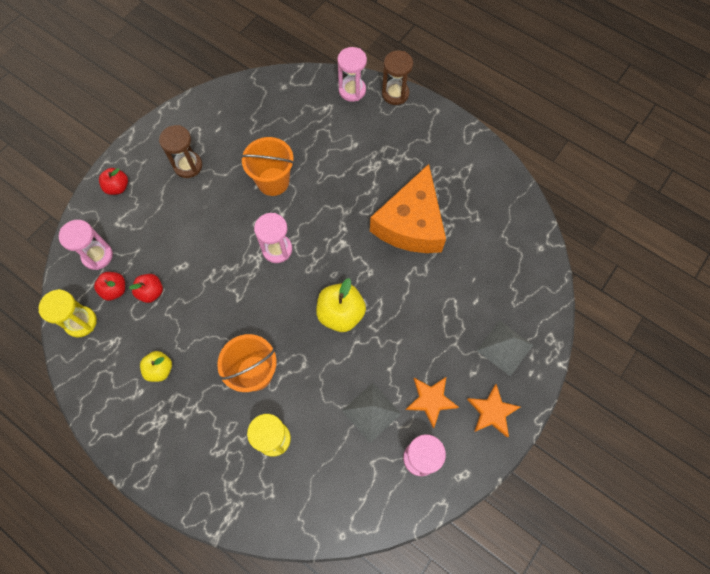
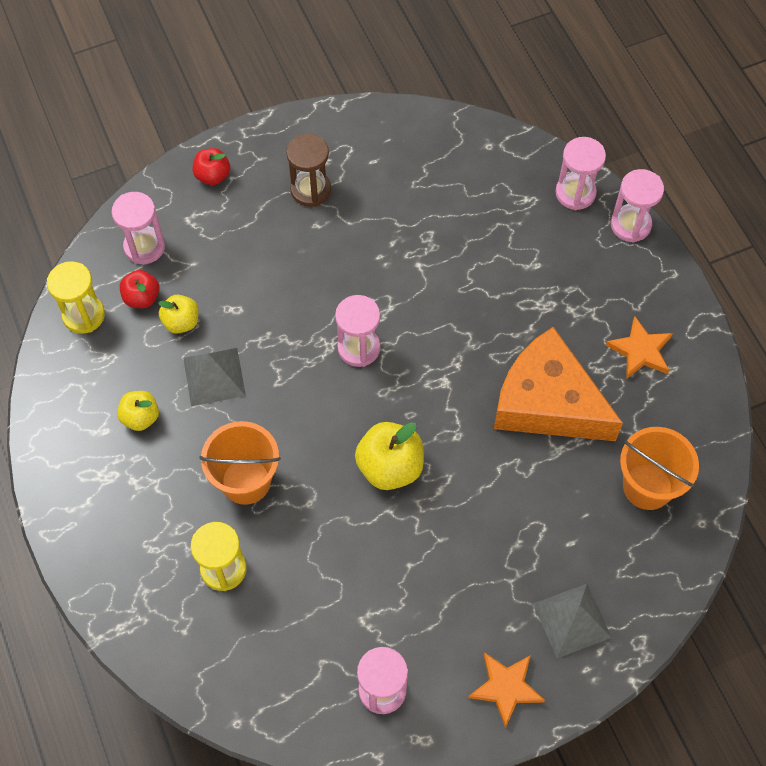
camera: 30 degrees right, 5 degrees down
red apple [129,274,163,303] -> yellow apple [158,295,199,334]
orange bucket [240,137,294,196] -> orange bucket moved to [620,427,699,510]
grey pyramid [342,383,401,443] -> grey pyramid moved to [183,348,246,406]
orange cheese [370,164,446,253] -> orange cheese turned 75 degrees clockwise [494,327,623,441]
brown hourglass [382,50,413,105] -> pink hourglass [611,169,664,243]
orange star [406,377,459,428] -> orange star moved to [606,316,673,379]

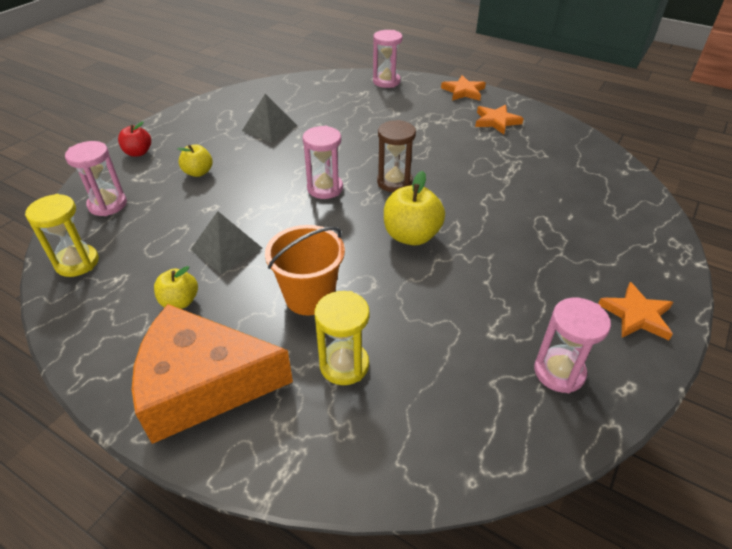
camera: 35 degrees left, 20 degrees down
red apple [120,270,160,308] -> none
yellow apple [158,295,199,334] -> yellow apple moved to [177,144,213,177]
brown hourglass [286,134,331,207] -> brown hourglass moved to [377,120,416,192]
orange cheese [494,327,623,441] -> orange cheese moved to [132,304,293,444]
grey pyramid [533,584,612,658] -> grey pyramid moved to [242,94,297,143]
pink hourglass [611,169,664,243] -> none
orange bucket [620,427,699,510] -> none
none -> orange star [441,75,486,101]

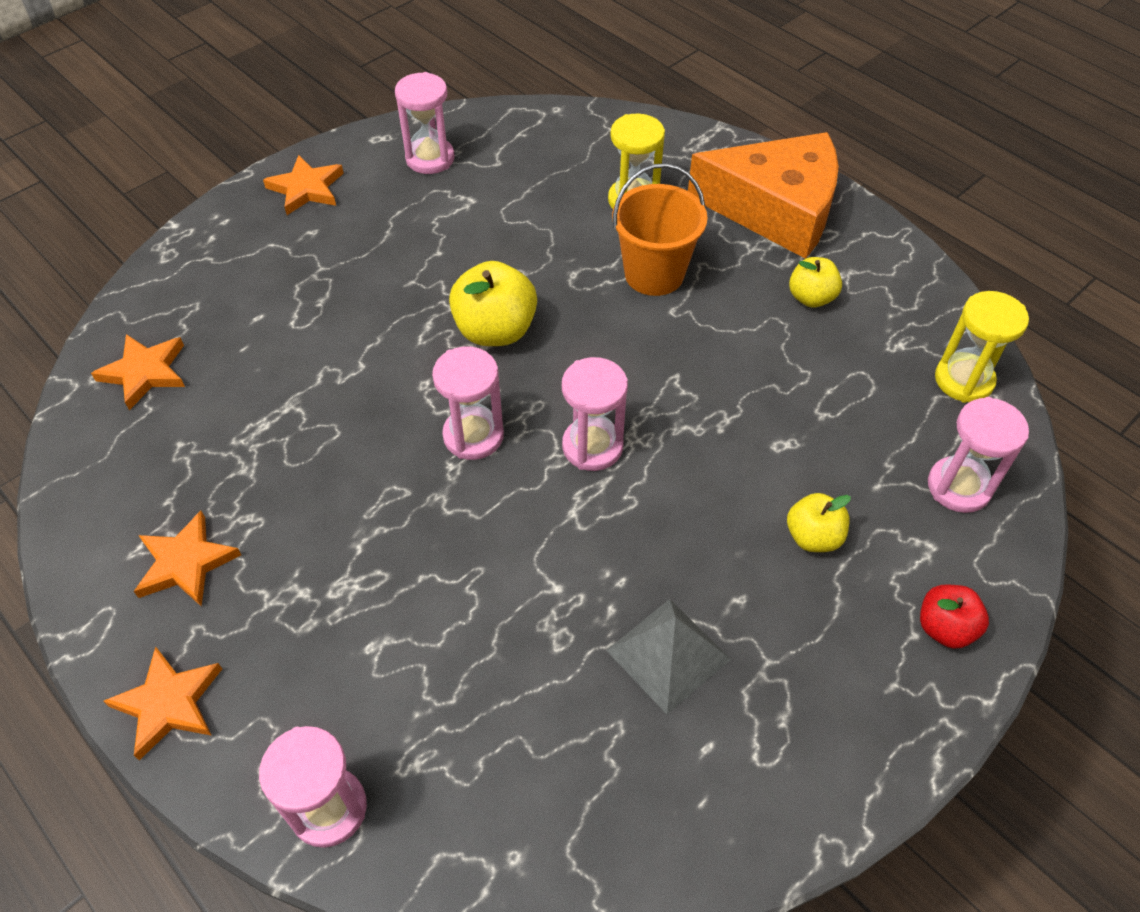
camera: 165 degrees left, 10 degrees up
grey pyramid [191,211,263,274] -> none
brown hourglass [377,120,416,192] -> pink hourglass [432,346,504,460]
none -> orange star [91,334,185,410]

